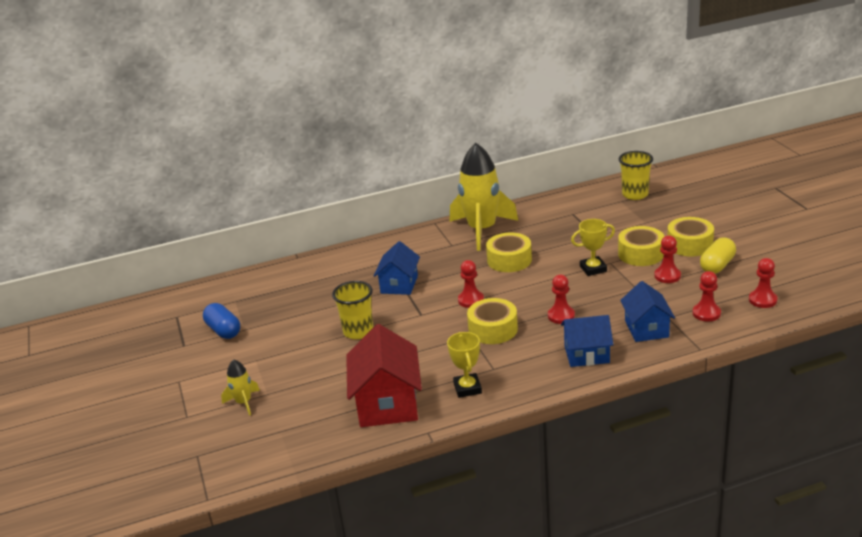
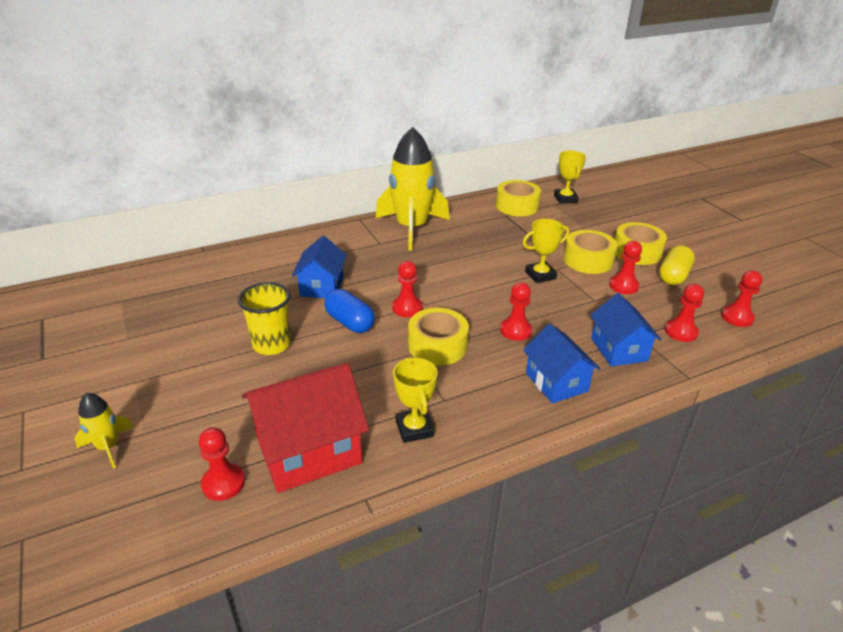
camera: 10 degrees left, 5 degrees up
blue capsule [203,303,240,339] -> blue capsule moved to [324,289,375,333]
red house [346,324,422,427] -> red house turned 75 degrees clockwise [242,363,369,493]
yellow tape [486,232,532,272] -> yellow tape moved to [496,180,541,216]
blue house [561,315,613,367] -> blue house turned 75 degrees clockwise [523,324,601,403]
yellow cup [619,151,653,200] -> yellow trophy [554,150,586,204]
none -> red pawn [199,427,245,501]

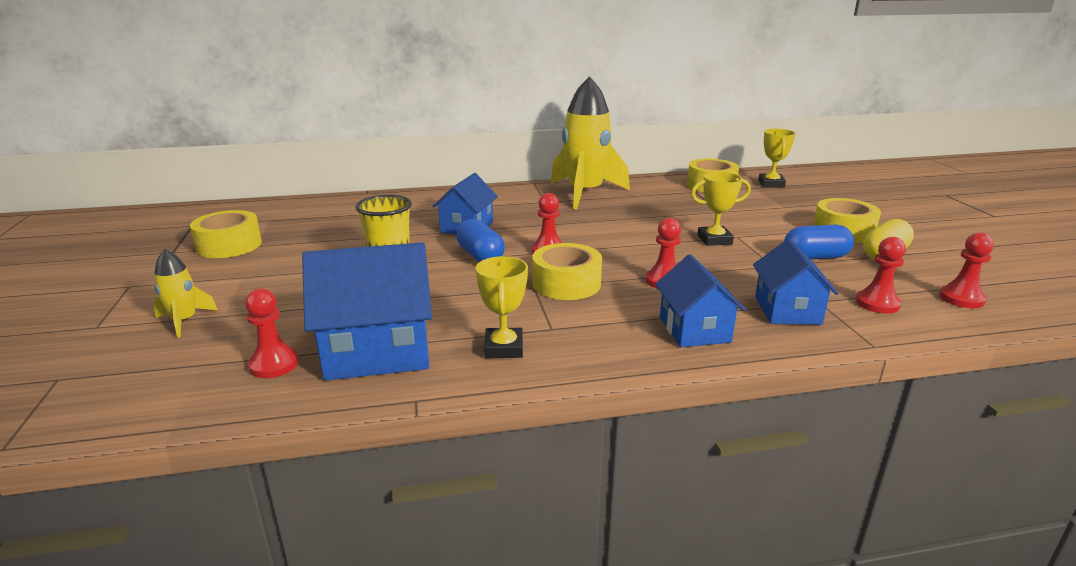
camera: 15 degrees right, 10 degrees down
red house [242,363,369,493] -> blue house [302,242,432,381]
yellow tape [563,230,617,274] -> yellow tape moved to [190,210,262,258]
red pawn [609,241,642,294] -> blue capsule [784,225,854,259]

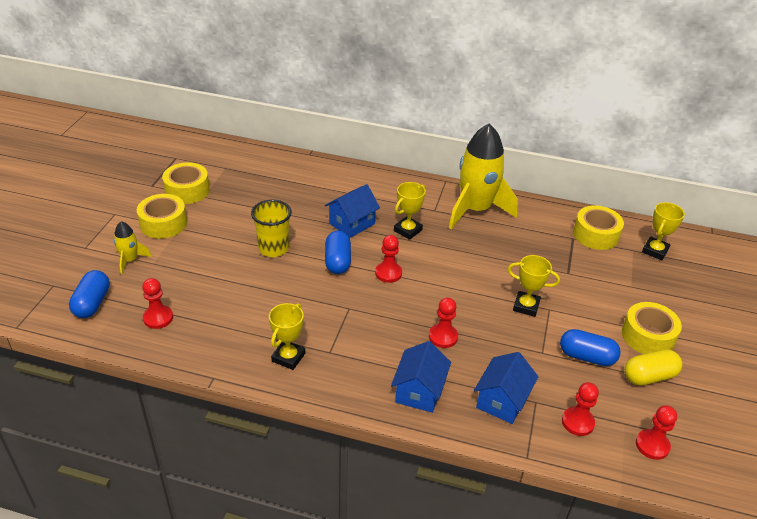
camera: 25 degrees right, 15 degrees up
blue house [302,242,432,381] -> none
yellow tape [532,243,602,300] -> yellow tape moved to [137,194,187,239]
none -> blue capsule [69,270,110,318]
none -> yellow trophy [394,182,426,240]

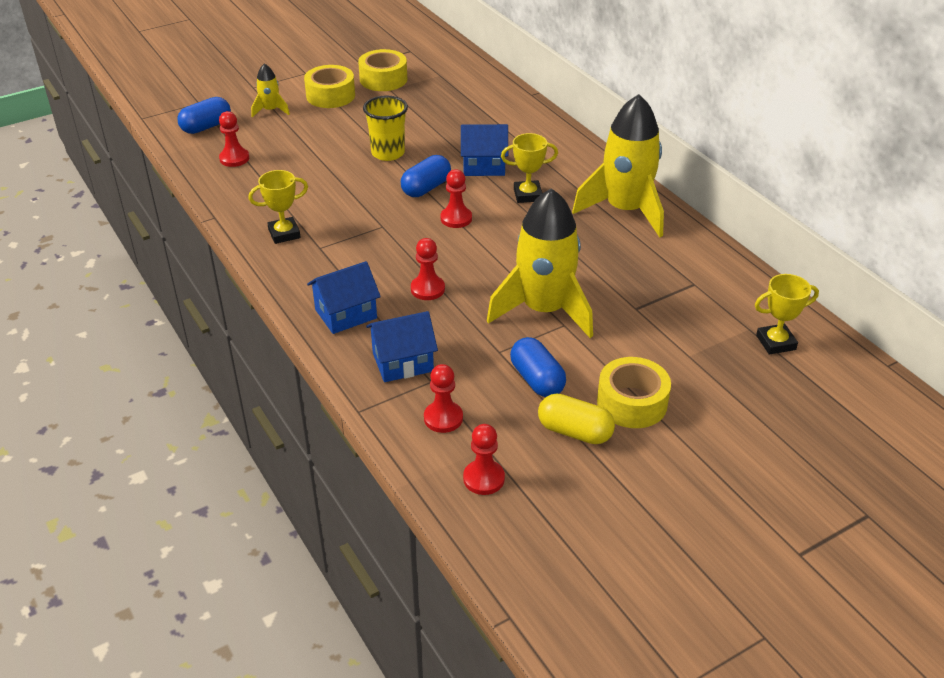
camera: 45 degrees right, 0 degrees up
yellow trophy [508,255,560,317] -> yellow rocket [487,188,593,338]
yellow tape [573,206,624,250] -> none

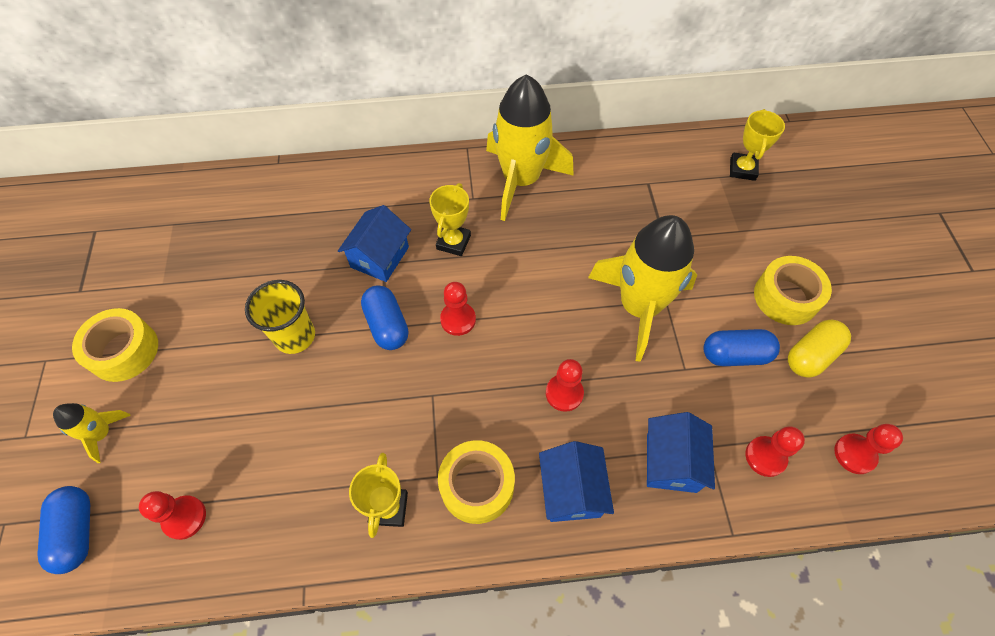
camera: 65 degrees left, 20 degrees up
yellow tape [358,49,407,91] -> yellow tape moved to [438,440,515,524]

